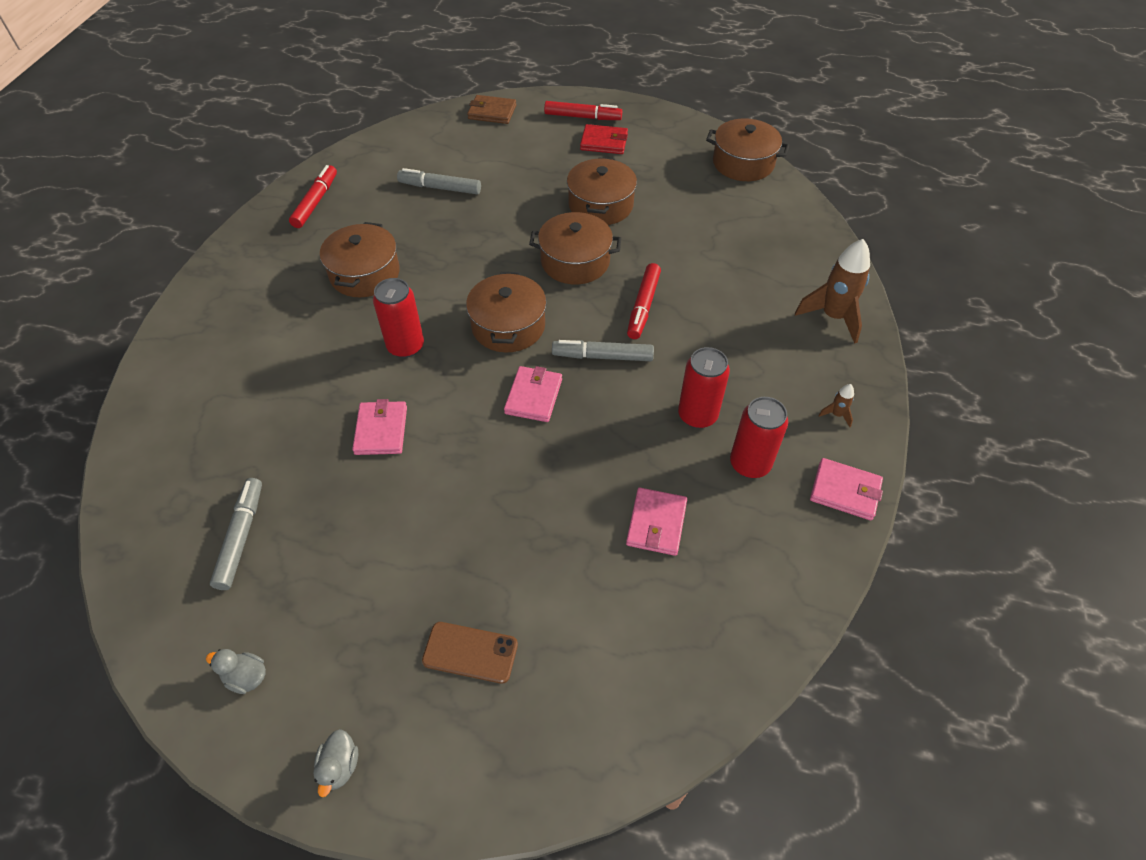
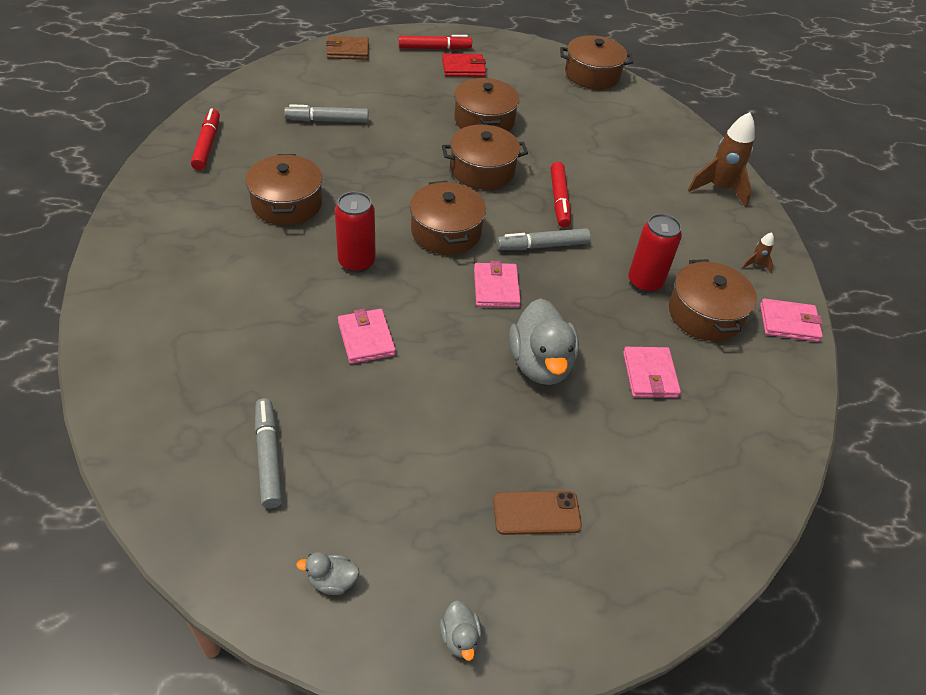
camera: 20 degrees left, 5 degrees down
red can [730,397,788,478] -> brown pot [669,259,757,341]
none -> grey duck [509,298,579,385]

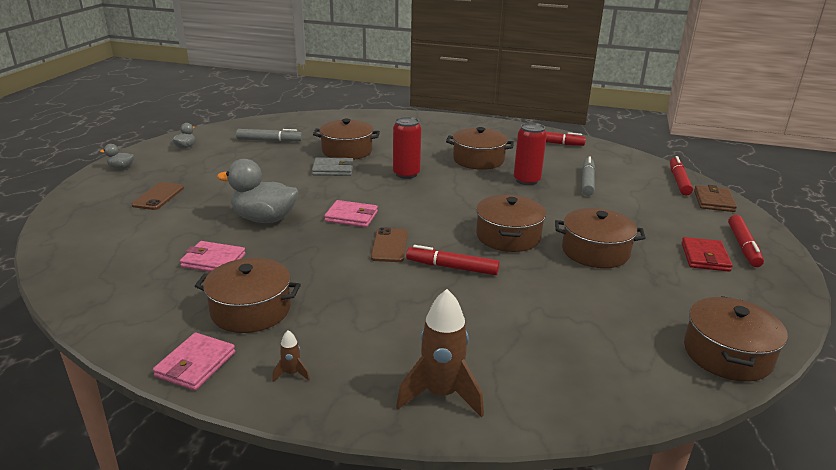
camera: 110 degrees right, 20 degrees down
pink wallet [338,309,396,364] -> grey wallet [312,158,354,176]
brown pot [410,181,486,255] -> brown pot moved to [313,119,380,160]
grey marker [497,228,590,250] -> brown phone [371,227,408,262]
red can [628,214,682,293] -> red can moved to [514,123,547,185]
none -> red marker [670,156,693,196]

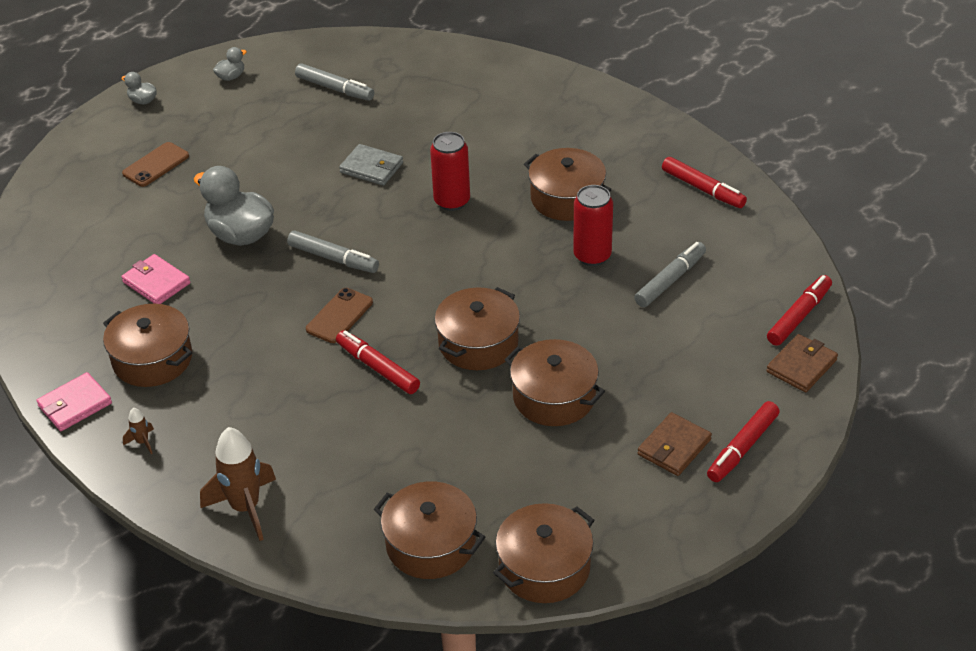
camera: 30 degrees right, 15 degrees up
brown pot [313,119,380,160] -> brown pot moved to [374,481,485,579]
pink wallet [324,200,378,227] -> grey marker [287,231,379,273]
red wallet [682,237,733,272] -> brown wallet [638,412,712,476]

